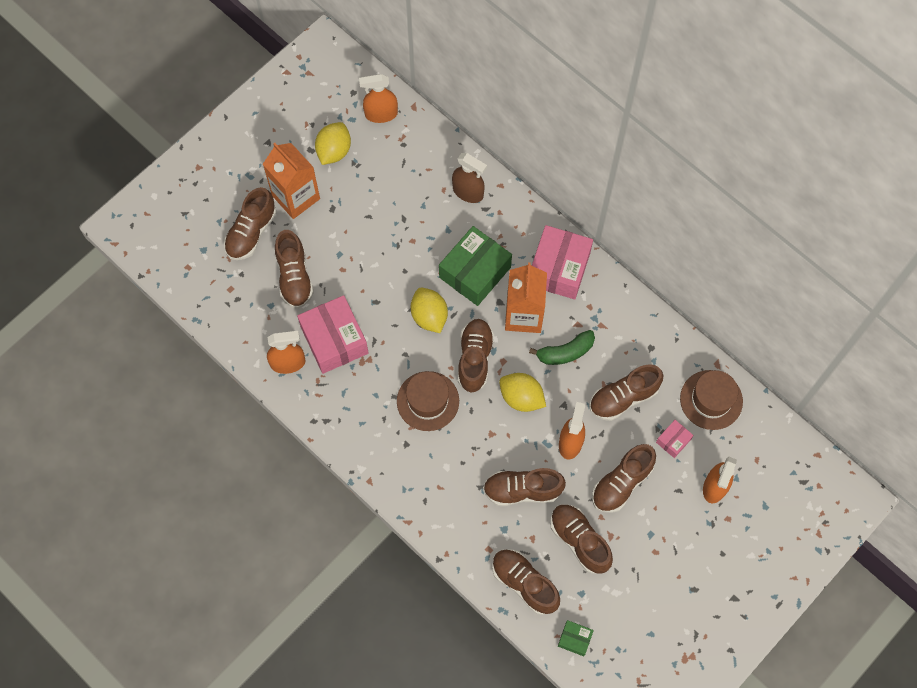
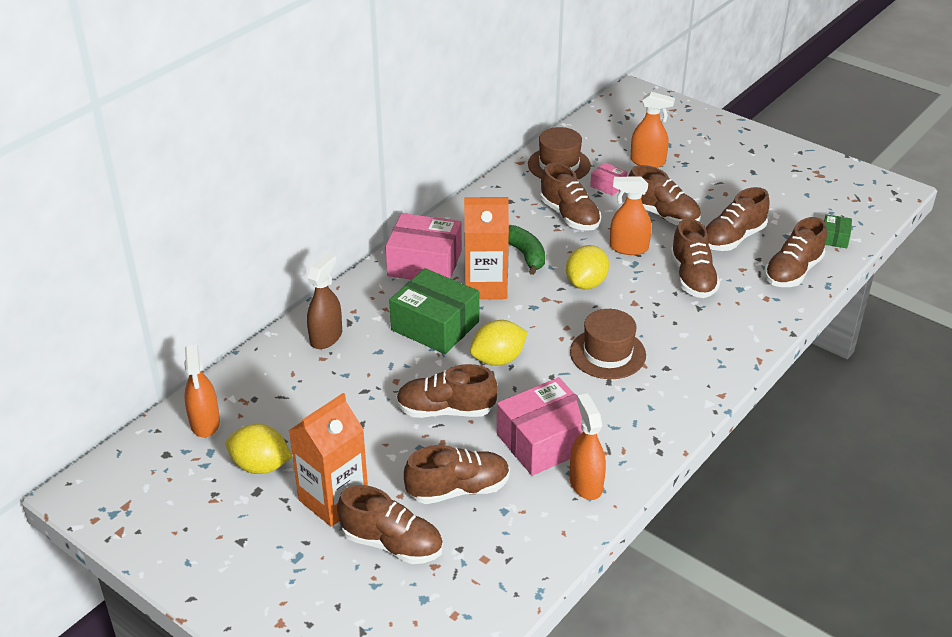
camera: 95 degrees left, 30 degrees down
brown shoe [458,319,494,392] -> brown shoe moved to [396,364,498,418]

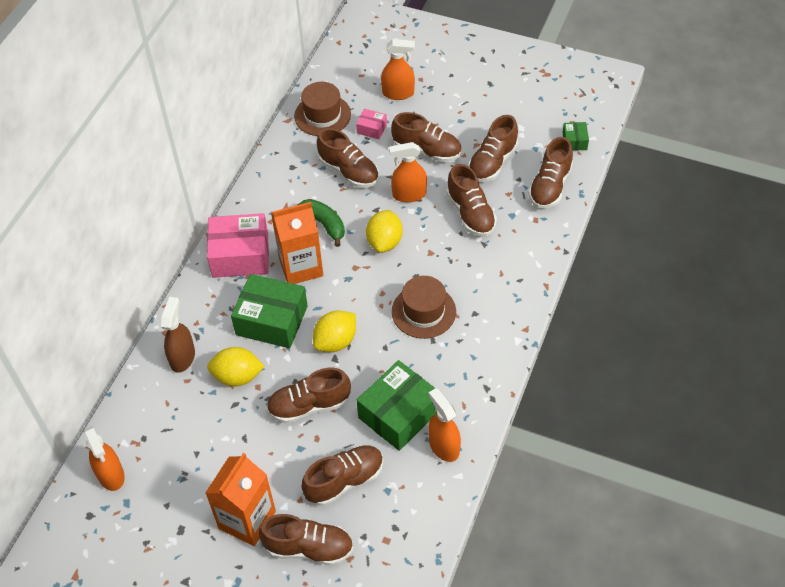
camera: 15 degrees left, 15 degrees up
yellow lemon [226,424,292,474] -> yellow lemon moved to [207,347,265,387]
pink box [497,377,583,476] -> green box [357,360,437,451]

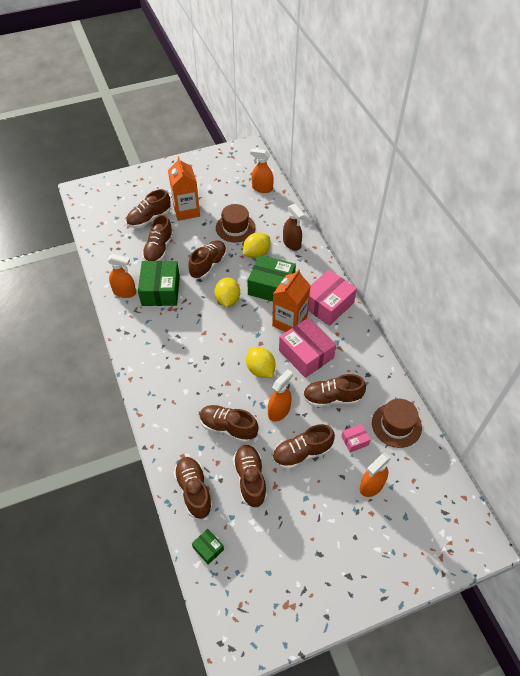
camera: 135 degrees right, 0 degrees up
green box [231,274,308,348] -> green box turned 45 degrees clockwise [247,255,296,301]
green banana [298,199,345,247] -> pink box [279,318,336,378]
brown hat [392,276,456,339] -> brown hat moved to [216,204,256,242]

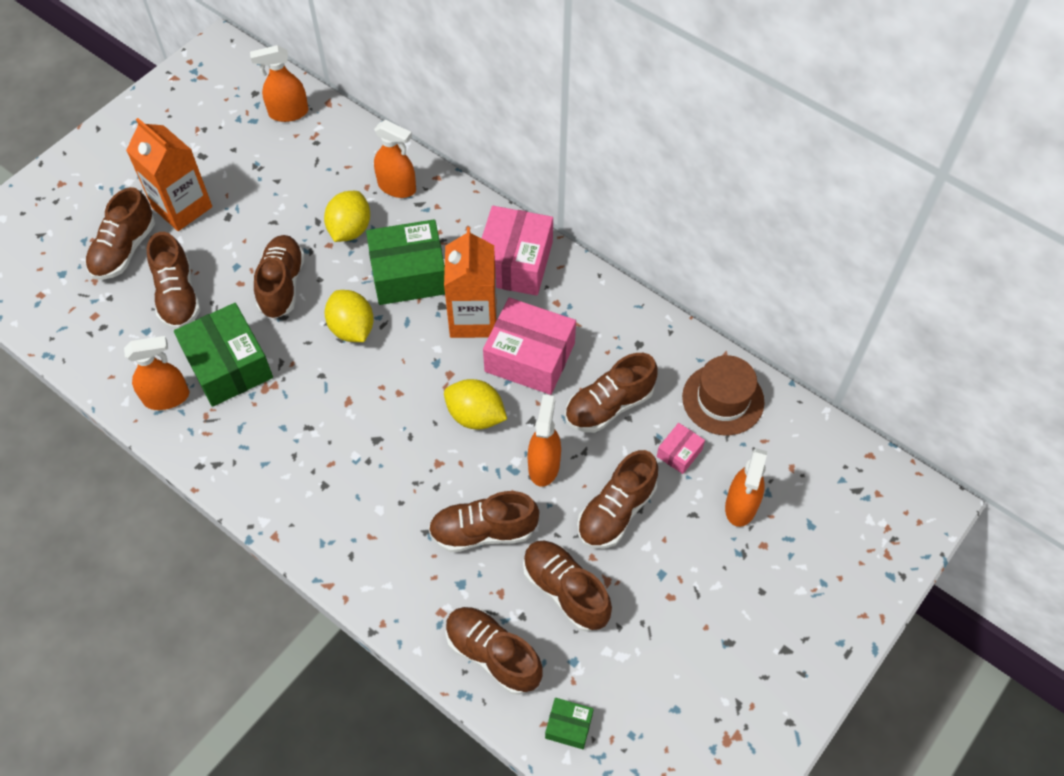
camera: 30 degrees left, 5 degrees up
brown hat [216,204,256,242] -> none
brown spray bottle [283,204,304,250] -> orange spray bottle [374,120,416,198]

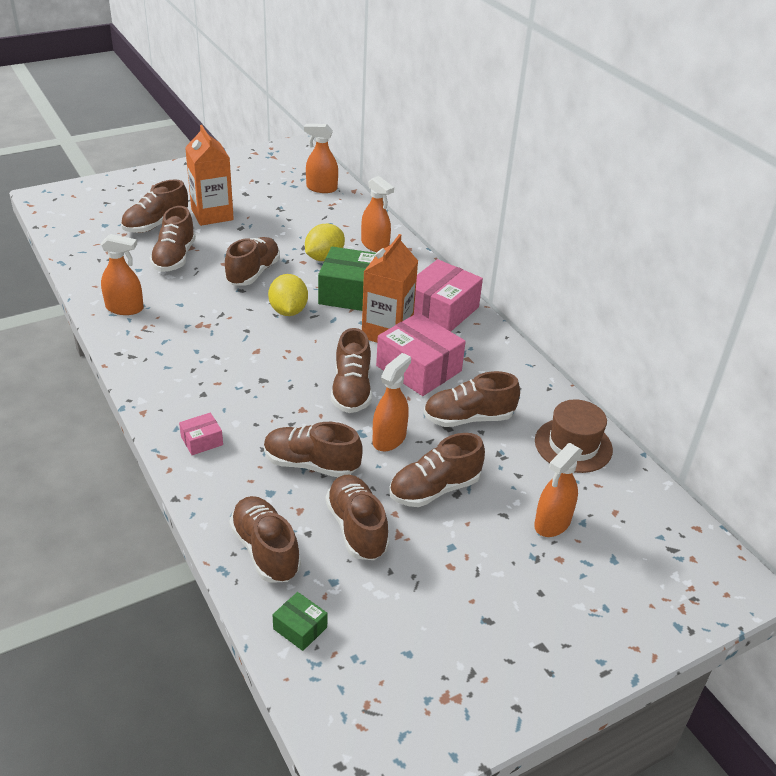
camera: 20 degrees right, 20 degrees down
green box [174,303,273,407] -> none
yellow lemon [444,379,507,429] -> brown shoe [331,328,372,413]
pink box [657,423,705,474] -> pink box moved to [179,413,223,455]

